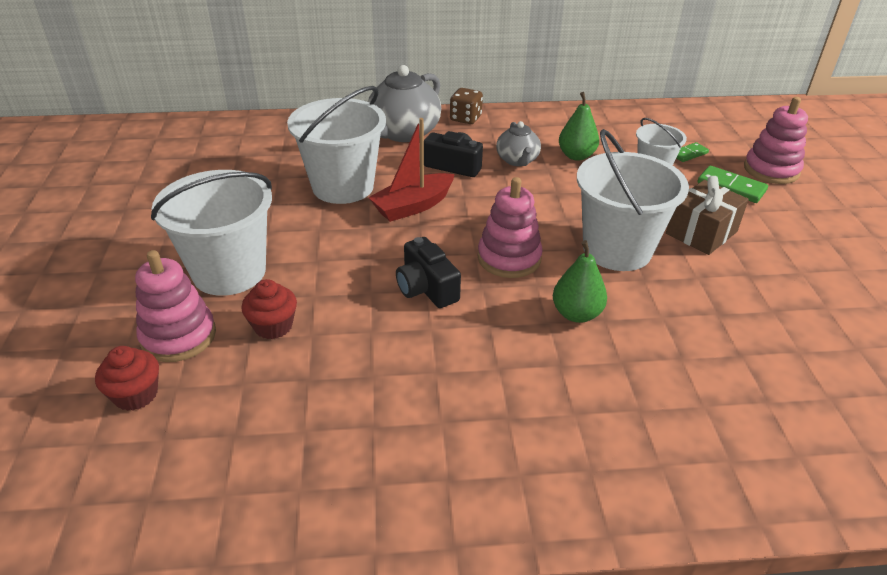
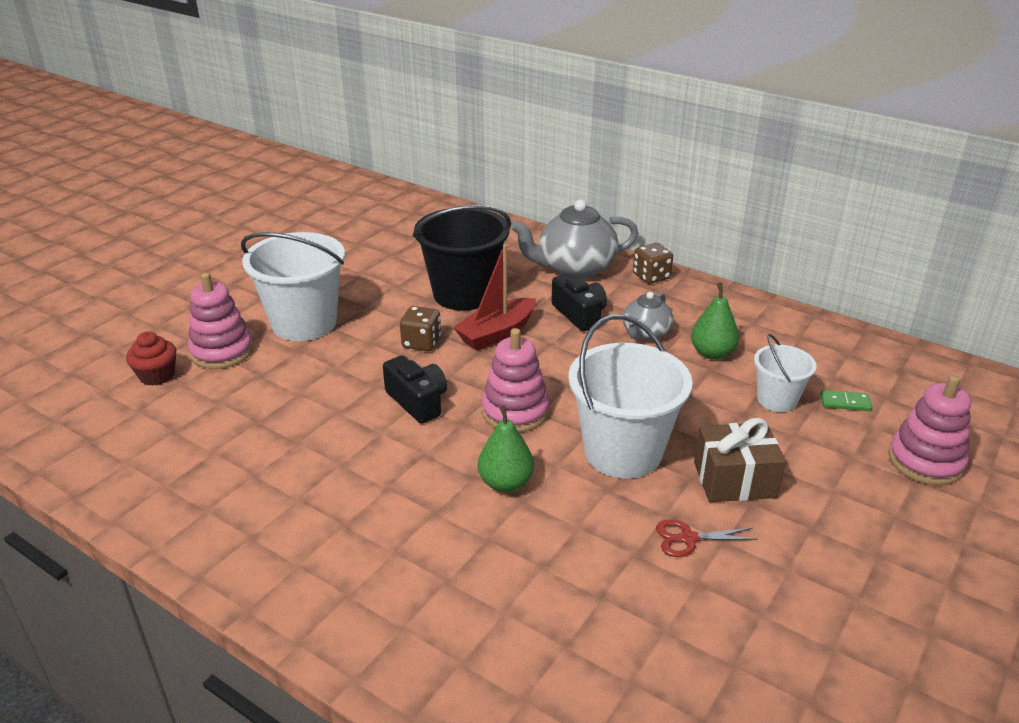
camera: 40 degrees right, 5 degrees down
red cupcake [242,279,297,339] -> none
white bucket [287,86,386,204] -> black bucket [413,205,511,311]
red boat [368,118,455,222] -> red boat turned 45 degrees counterclockwise [453,244,536,351]
black camera [396,237,461,308] -> black camera turned 135 degrees clockwise [383,355,447,424]
green domino [697,166,768,203] -> none
none -> brown dice [400,306,441,351]
none -> red scissors [656,519,758,557]

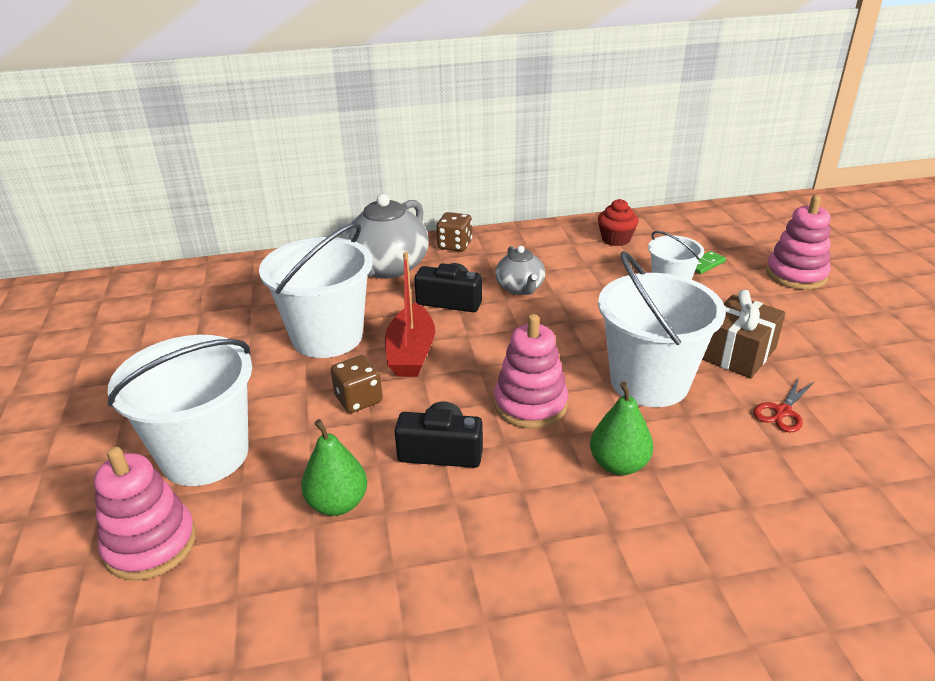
camera: 45 degrees left, 0 degrees up
red cupcake [126,331,176,386] -> red cupcake moved to [598,199,639,246]
black bucket [413,205,511,311] -> white bucket [259,223,373,358]
green pear [691,283,739,360] -> green pear moved to [301,419,367,516]

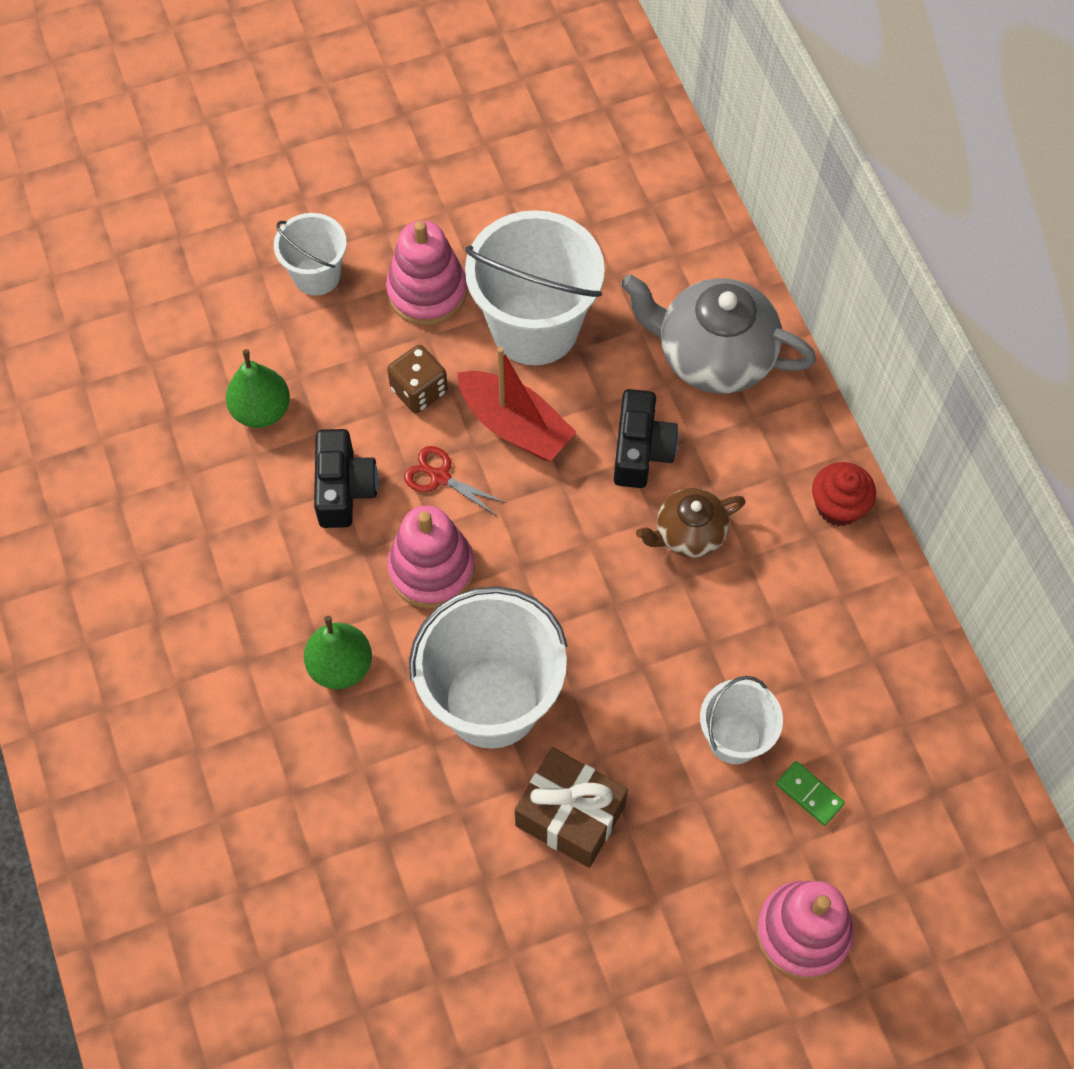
camera: 80 degrees right, 30 degrees up
pink stacking toy [94,447,196,581] -> pink stacking toy moved to [386,221,467,326]
white bucket [107,335,252,486] -> white bucket [274,213,347,296], size x0.54
red boat [385,252,435,377] -> red boat turned 135 degrees counterclockwise [457,347,576,461]
brown dice [436,212,472,252] -> none
grey teapot [495,246,545,295] -> brown teapot [636,488,746,558]
red cupcake [598,199,639,246] -> red cupcake moved to [812,462,876,526]
red scissors [753,378,814,433] -> red scissors moved to [404,446,506,516]

